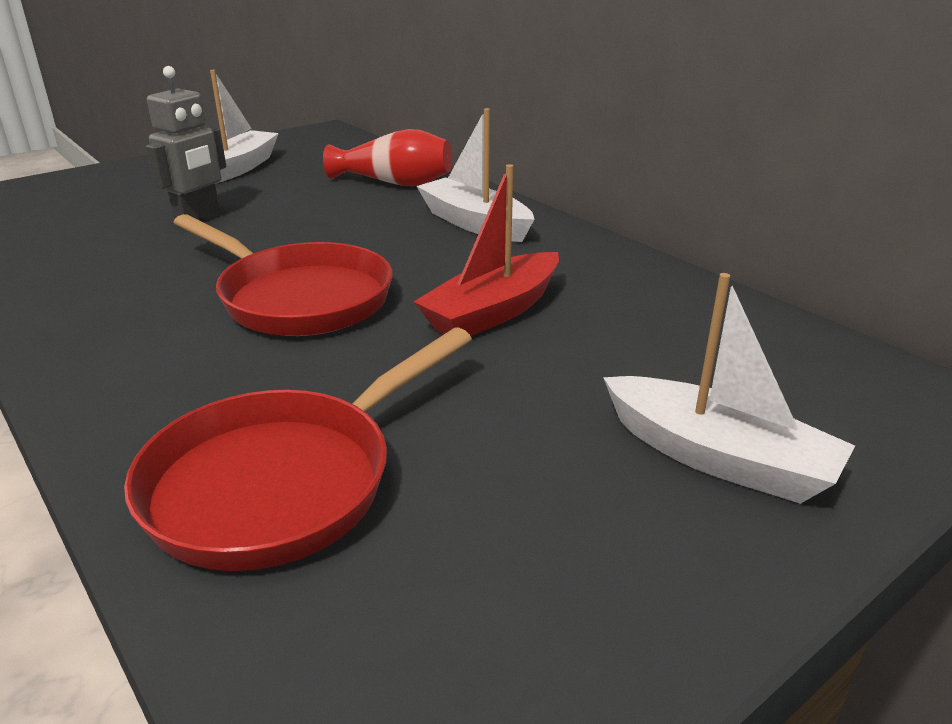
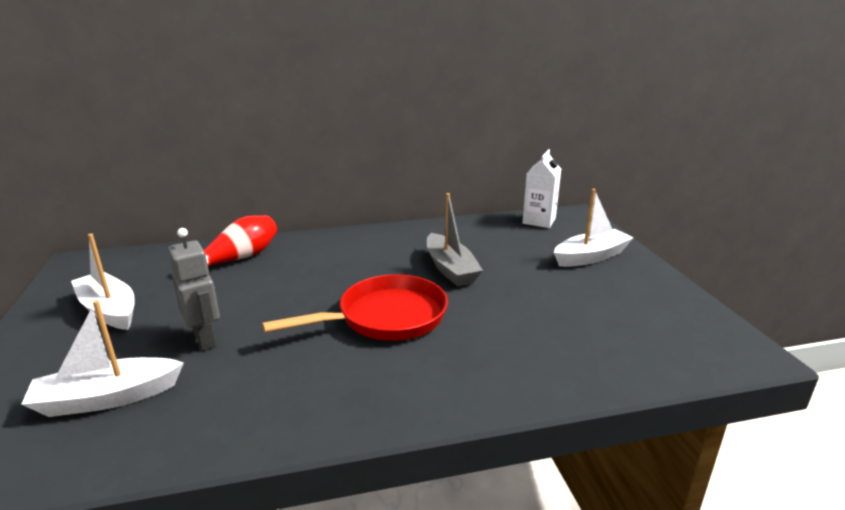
camera: 65 degrees left, 5 degrees down
red pan [124,328,472,571] -> none
red boat [414,164,559,336] -> grey boat [427,193,483,286]
white boat [416,108,534,242] -> white boat moved to [21,300,184,417]
none -> white carton [522,149,561,228]

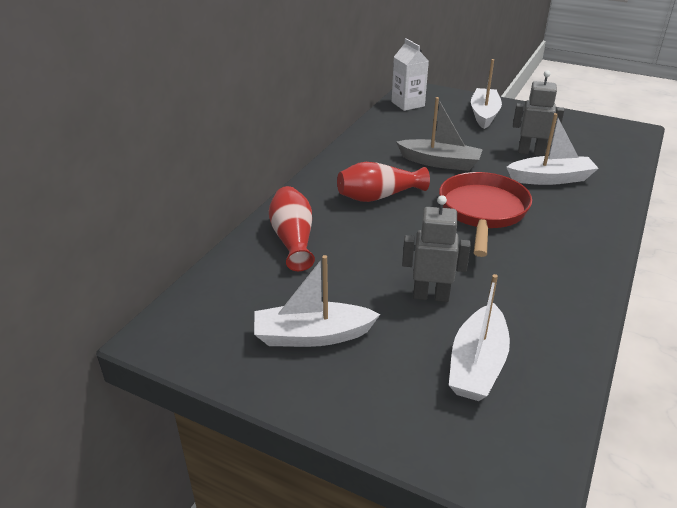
camera: 50 degrees left, 10 degrees up
none -> red vase [337,162,430,202]
none -> white boat [506,113,599,185]
none -> grey robot [513,70,564,156]

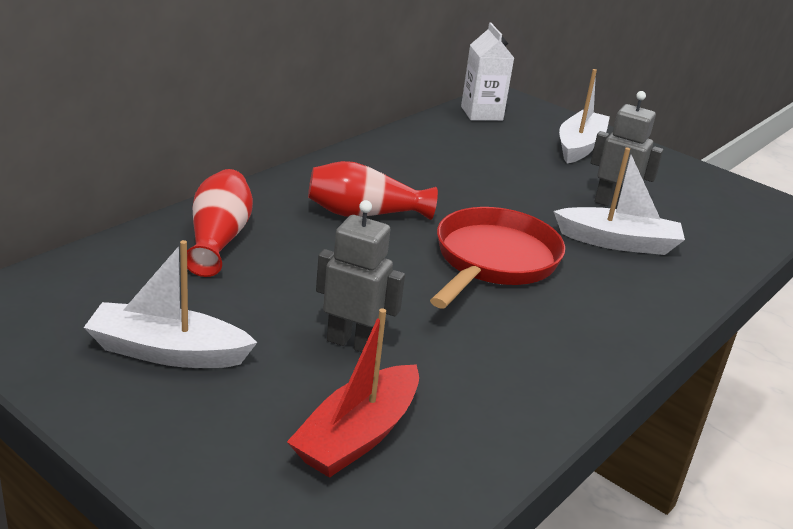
camera: 10 degrees right, 5 degrees down
grey boat [396,97,483,171] -> none
white boat [449,274,510,401] -> red boat [287,308,419,478]

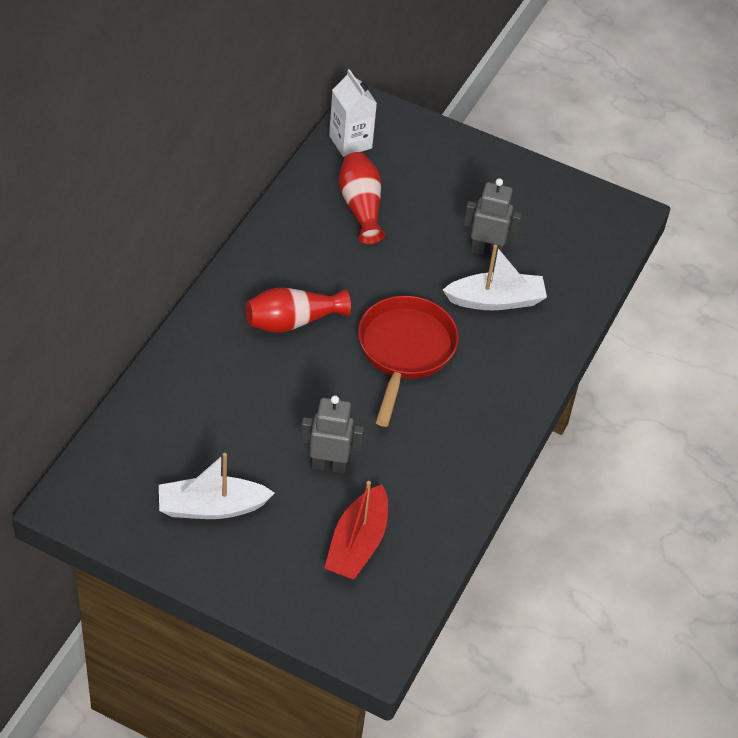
camera: 15 degrees left, 20 degrees up
red vase [187,169,253,277] -> red vase moved to [339,152,385,244]
white boat [559,69,610,163] -> none

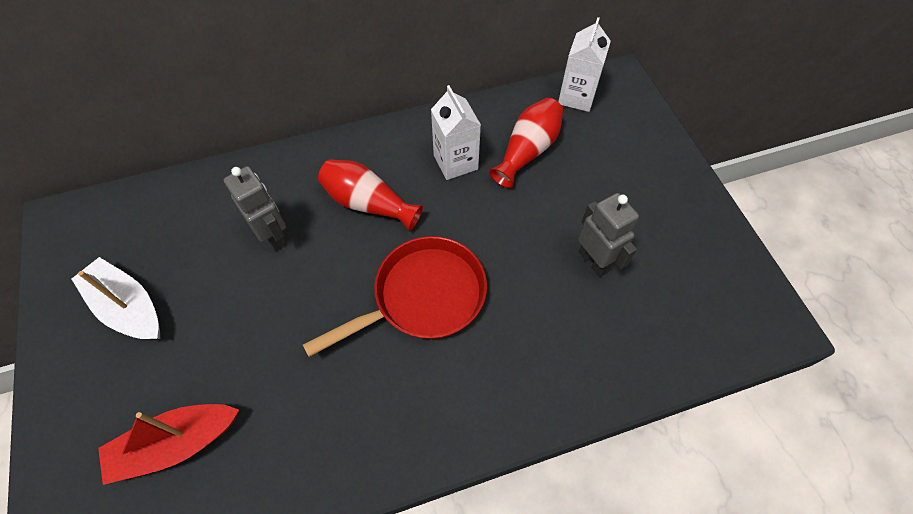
camera: 50 degrees right, 10 degrees up
grey robot [300,395,364,474] -> grey robot moved to [224,166,287,251]
white boat [443,245,547,310] -> none
none -> white carton [431,85,481,180]

